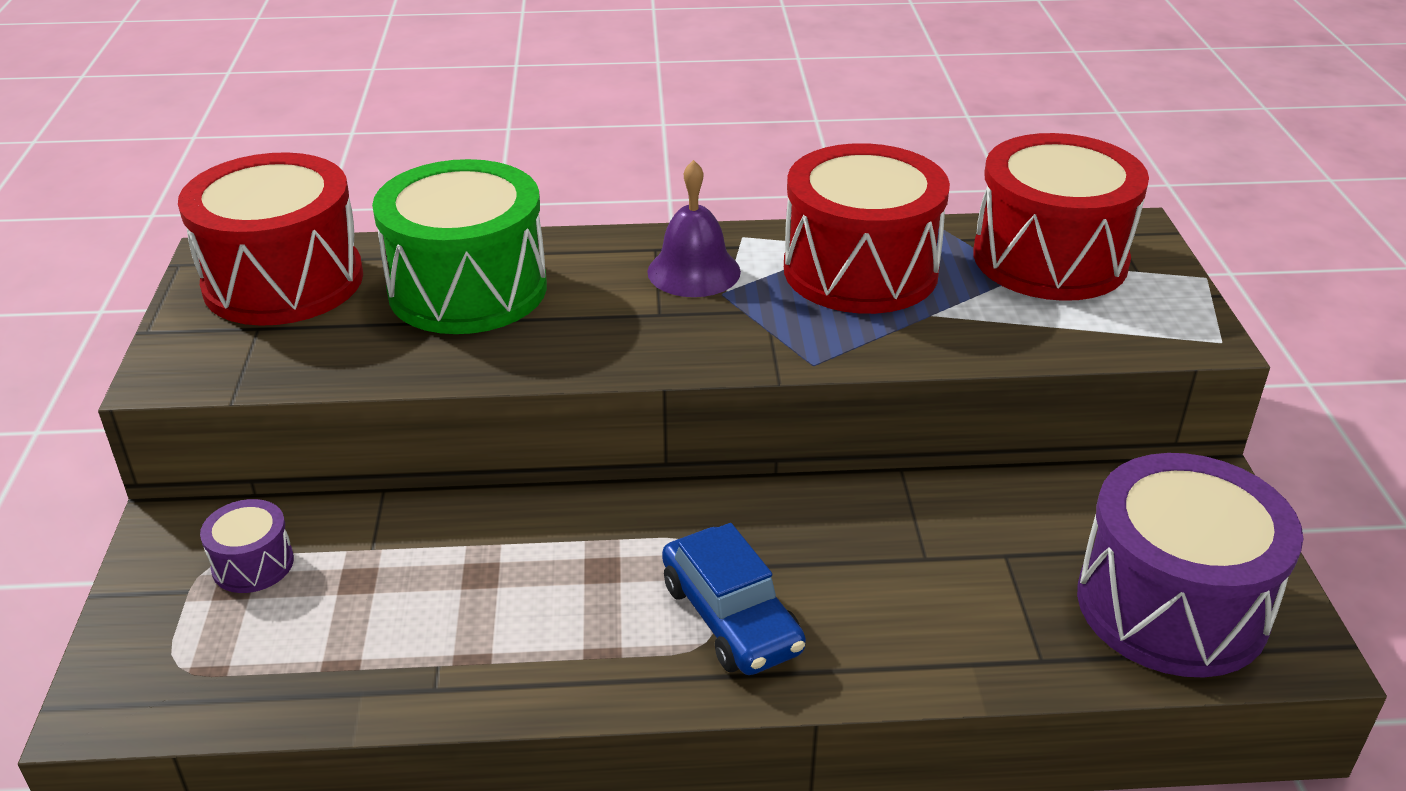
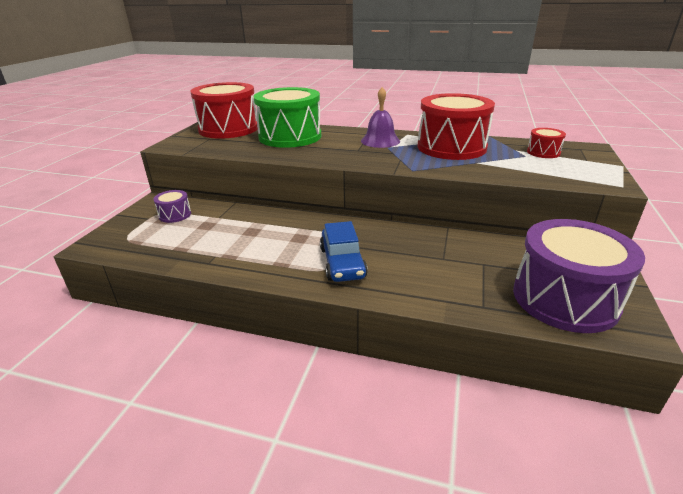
camera: 20 degrees right, 5 degrees down
red drum [973,133,1149,301] -> red drum [527,128,566,158], size x0.44

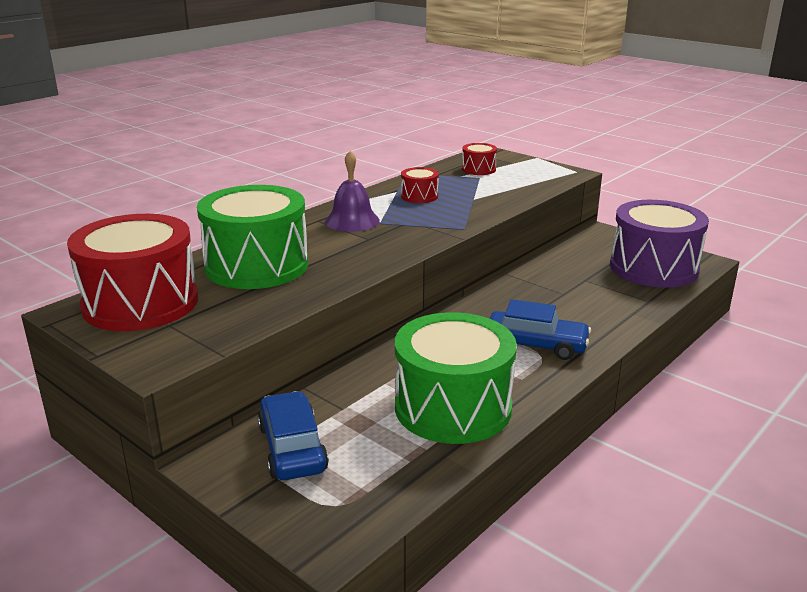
camera: 65 degrees left, 5 degrees down
purple drum [153,190,191,223] -> blue car [258,391,329,480]
red drum [418,93,495,160] -> red drum [401,167,439,203], size x0.44
none -> green drum [395,312,517,444]

